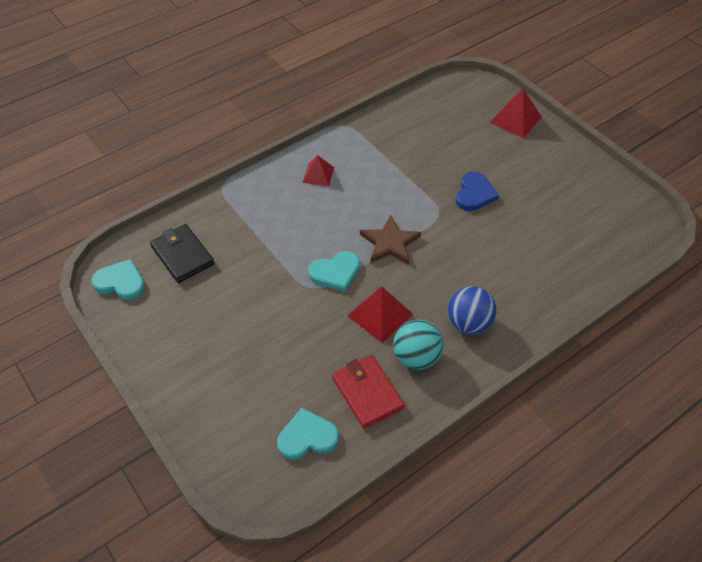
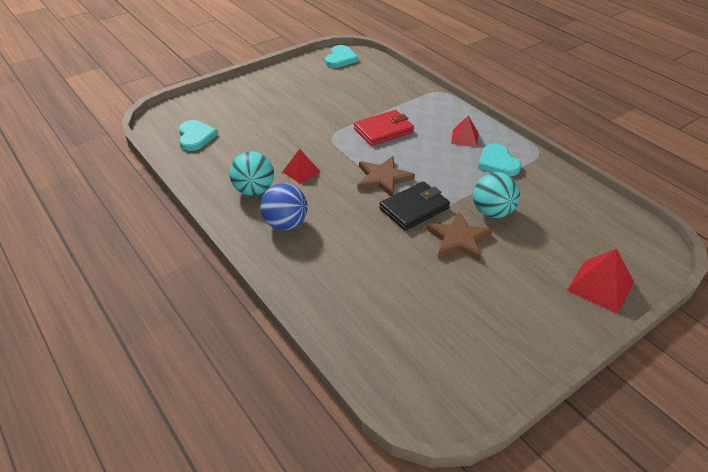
camera: 90 degrees right, 10 degrees down
black wallet [150,224,214,283] -> black wallet moved to [379,181,450,231]
turquoise heart [308,251,360,292] -> turquoise heart moved to [478,143,521,176]
red wallet [332,355,405,429] -> red wallet moved to [354,110,414,146]
red pyramid [347,286,413,343] -> red pyramid [283,149,321,184], size x0.65
blue heart [456,171,499,211] -> brown star [426,211,493,261]
none -> turquoise ball [473,172,520,218]

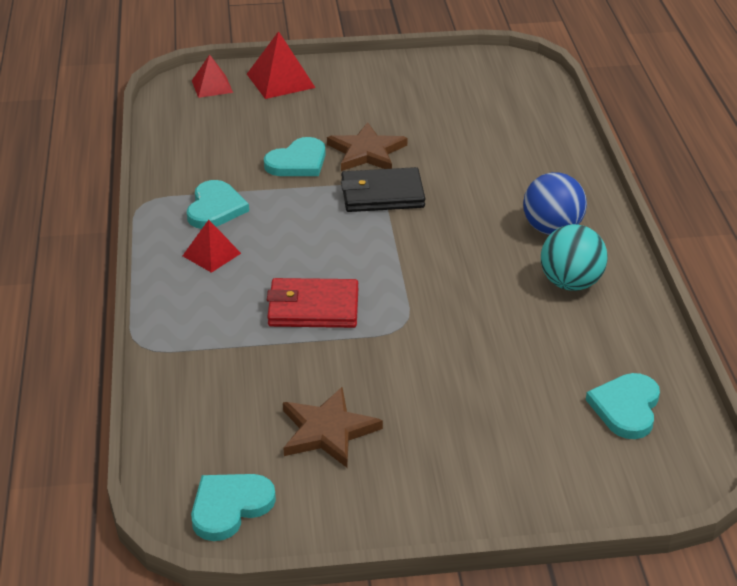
camera: 150 degrees left, 5 degrees down
red pyramid [283,149,321,184] -> red pyramid moved to [192,54,233,98]
brown star [358,156,415,196] -> brown star moved to [283,387,383,468]
turquoise ball [473,172,520,218] -> turquoise heart [264,137,325,176]

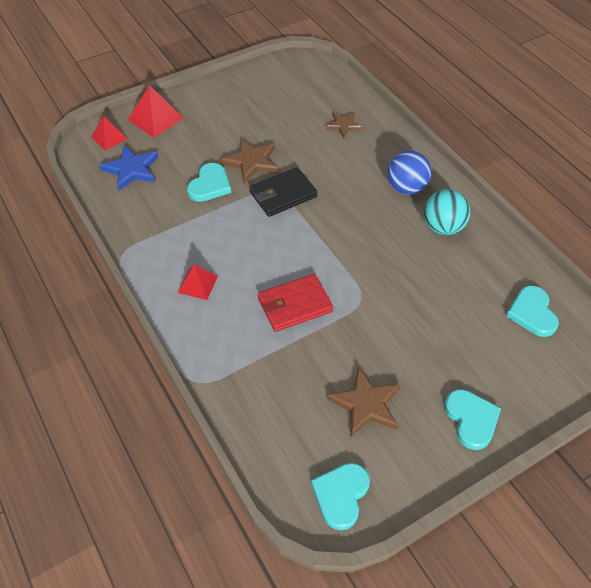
camera: 25 degrees left, 15 degrees up
turquoise heart [187,180,249,229] -> turquoise heart moved to [444,389,501,450]
none -> blue star [99,145,158,191]
none -> brown star [326,113,362,138]

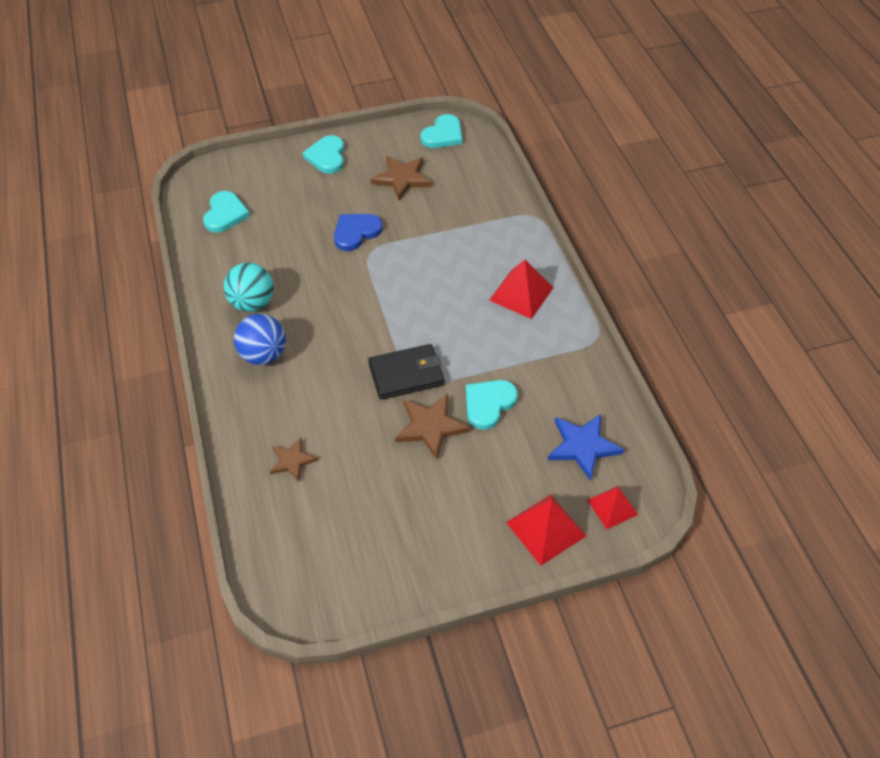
camera: 165 degrees left, 0 degrees up
red pyramid [178,264,218,300] -> red pyramid [489,260,553,319], size x1.53
red wallet [258,274,333,332] -> none
none -> blue heart [334,214,383,251]

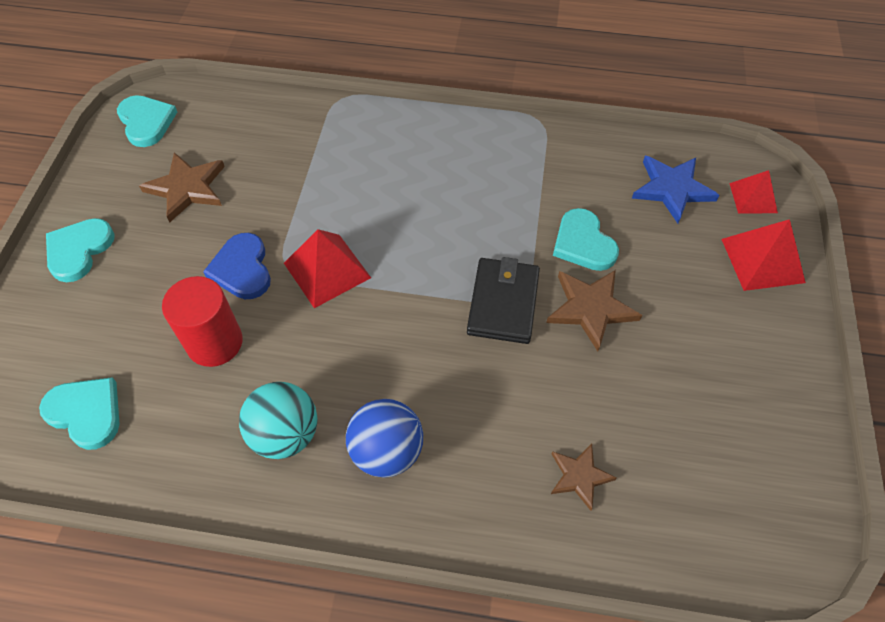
camera: 65 degrees left, 5 degrees up
turquoise heart [303,135,344,174] -> turquoise heart turned 90 degrees clockwise [46,218,114,282]
red pyramid [489,260,553,319] -> red pyramid moved to [284,229,371,308]
none -> red cylinder [162,276,243,367]

